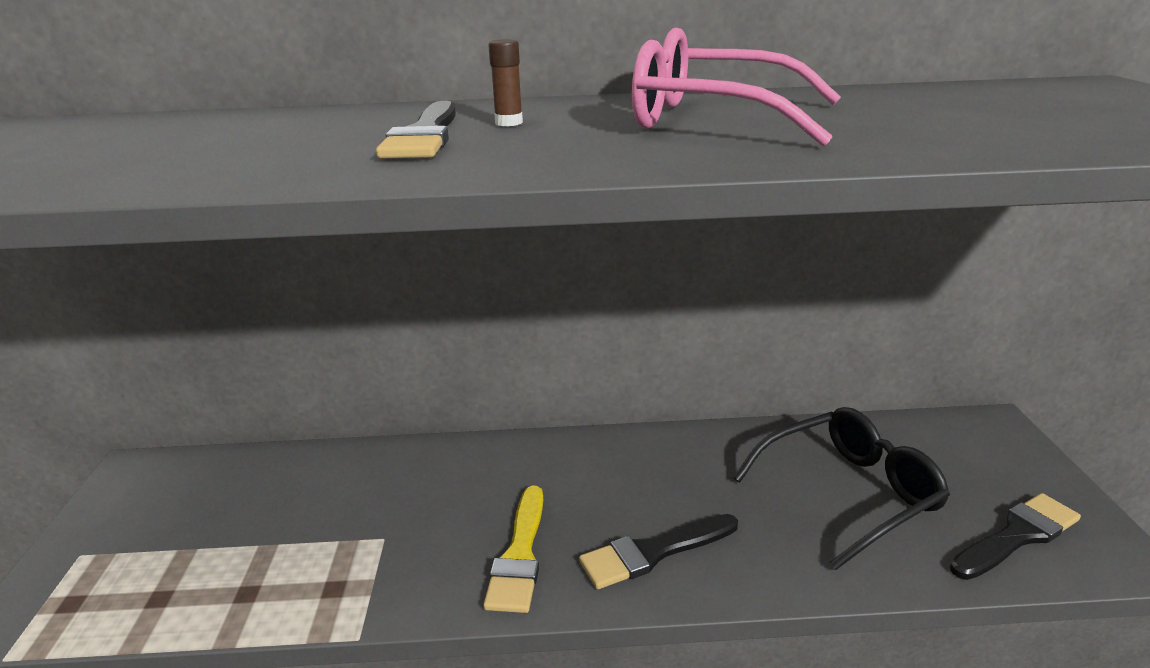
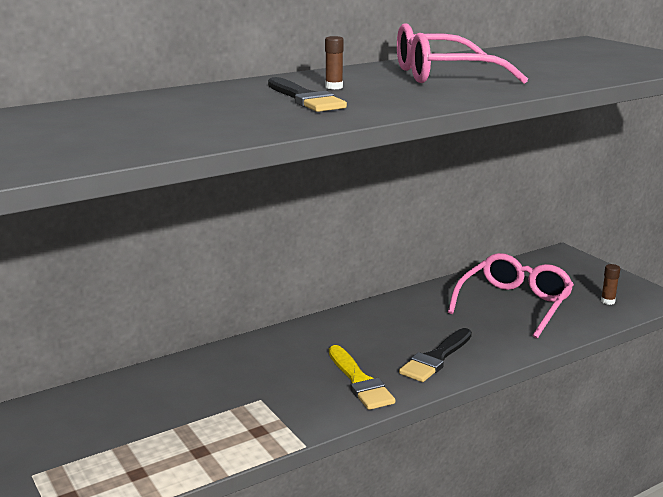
camera: 30 degrees left, 5 degrees down
black glasses [733,407,950,570] -> pink glasses [448,253,574,339]
black brush [950,493,1081,580] -> brown glue stick [601,264,620,305]

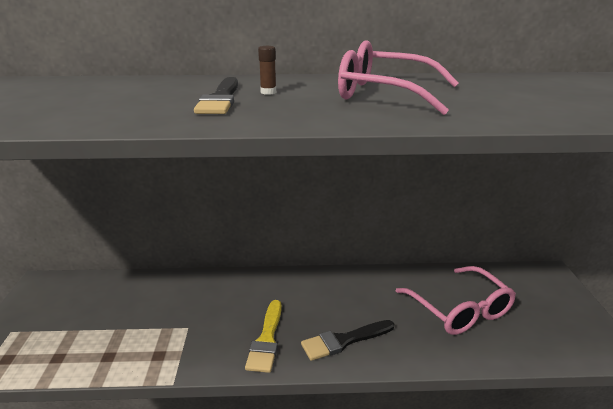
camera: 30 degrees right, 5 degrees up
pink glasses [448,253,574,339] -> pink glasses turned 90 degrees clockwise [396,266,516,335]
brown glue stick [601,264,620,305] -> none

